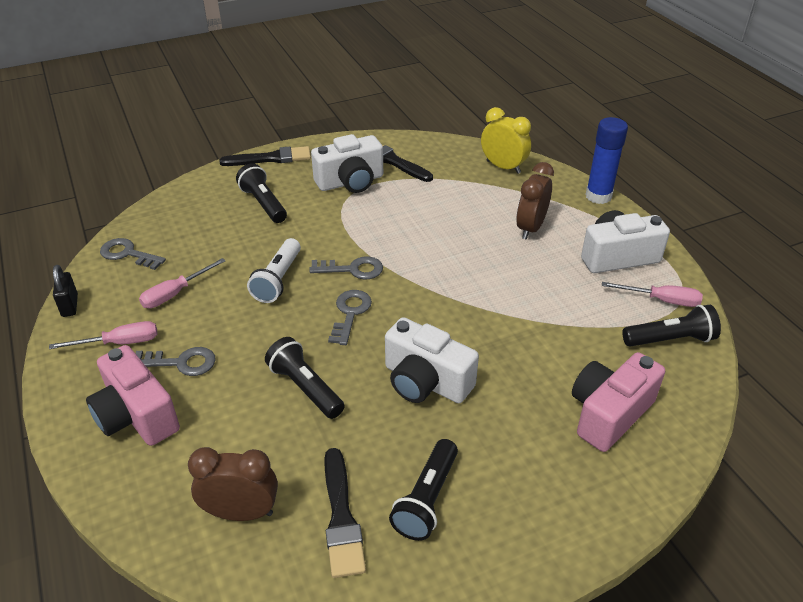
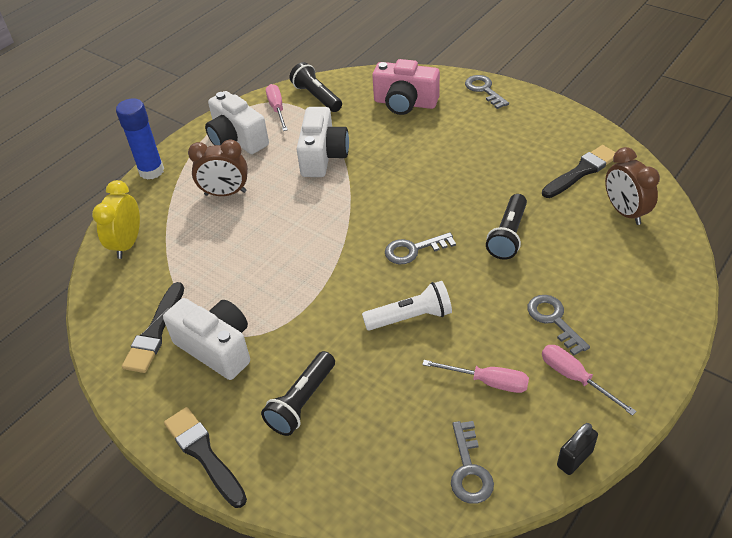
camera: 115 degrees left, 5 degrees up
pink camera [86,345,180,446] -> none
grey key [309,256,383,280] -> grey key moved to [465,75,509,109]
white camera [385,317,479,403] -> white camera moved to [297,107,349,177]
black flashlight [389,439,458,541] -> none

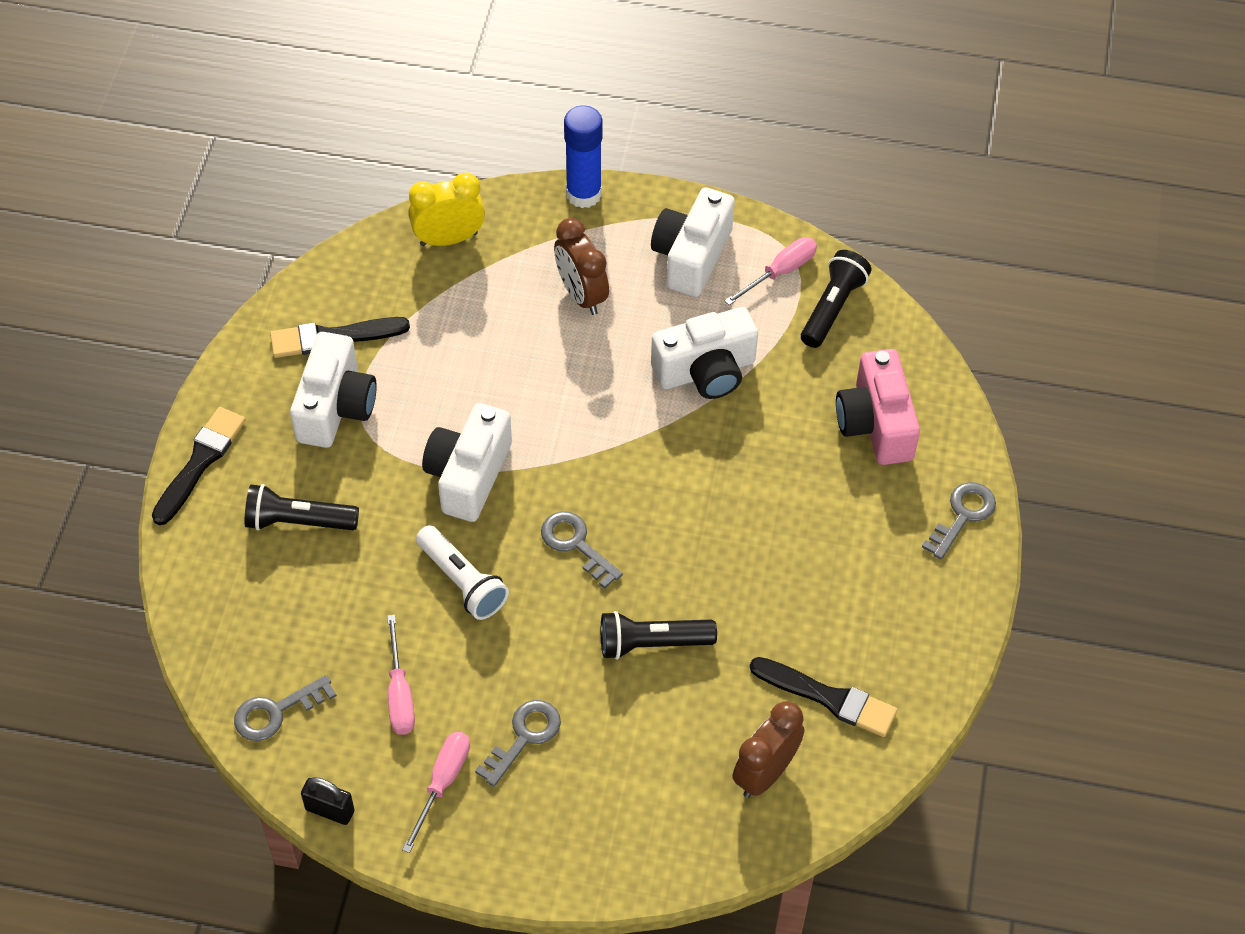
camera: 60 degrees right, 10 degrees up
none -> white camera [422,403,512,522]

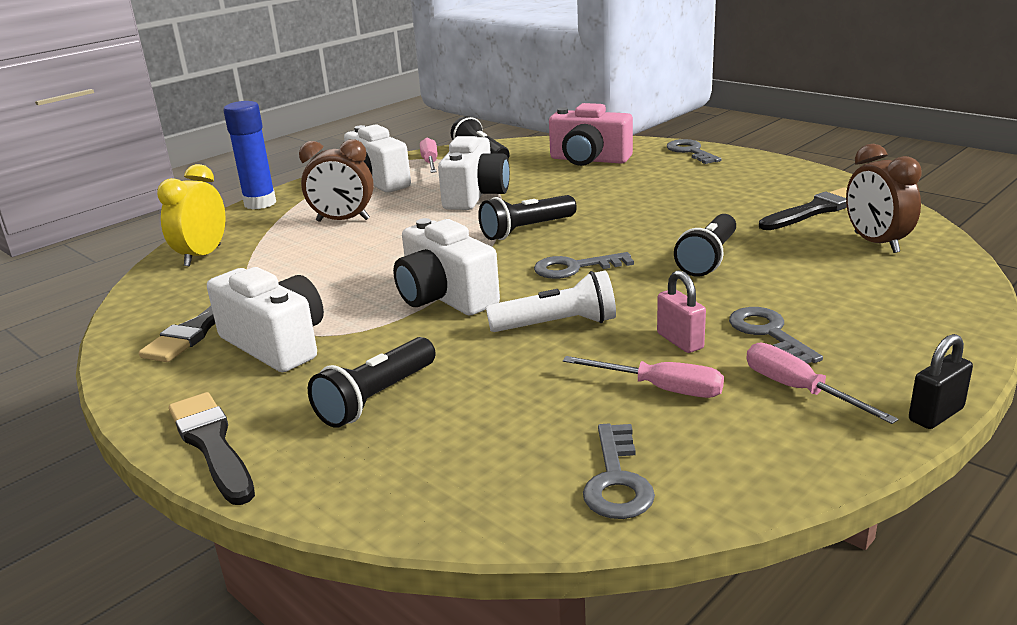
camera: 55 degrees left, 30 degrees down
black padlock [301,777,355,825] -> black padlock moved to [909,334,973,429]
none -> black flashlight [478,195,577,240]
none -> pink padlock [657,270,706,353]

